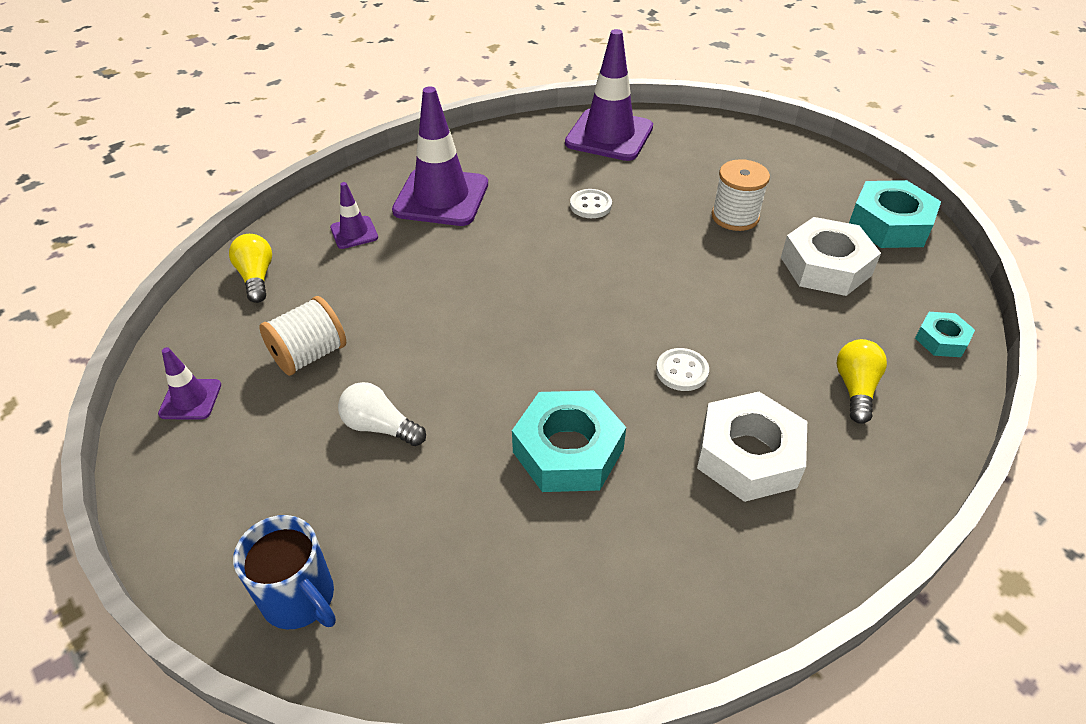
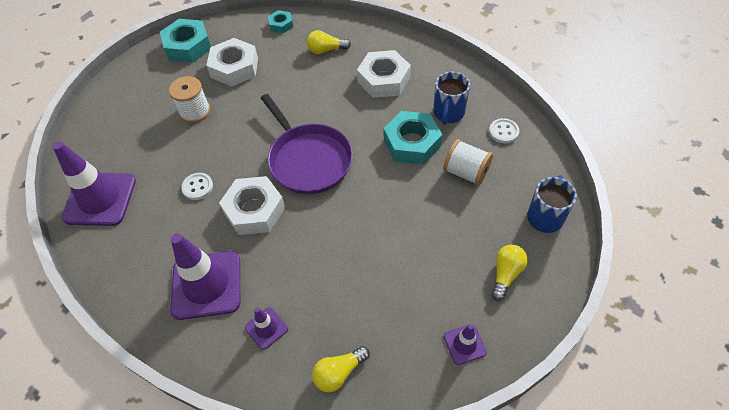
camera: 105 degrees left, 10 degrees up
white spool [259,296,346,376] -> white spool moved to [443,139,493,186]
white light bulb [338,382,426,446] -> none
white button [656,348,709,391] -> white button moved to [489,118,519,143]
none -> white nut [219,176,285,235]
none -> purple pan [261,94,353,194]
none -> blue mug [433,71,470,125]
none -> yellow light bulb [491,245,528,301]

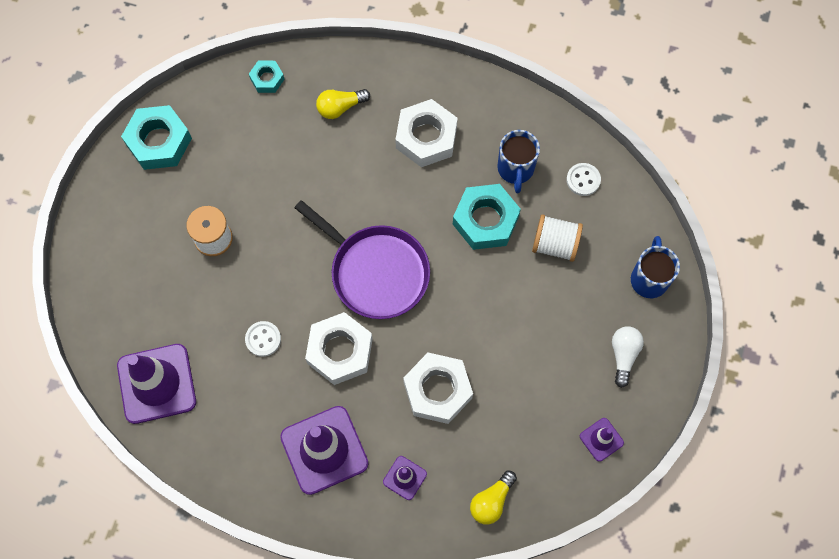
camera: 20 degrees left, 15 degrees up
white nut [206,38,258,87] -> white nut moved to [403,352,473,424]
yellow light bulb [491,245,528,301] -> white light bulb [612,326,644,388]

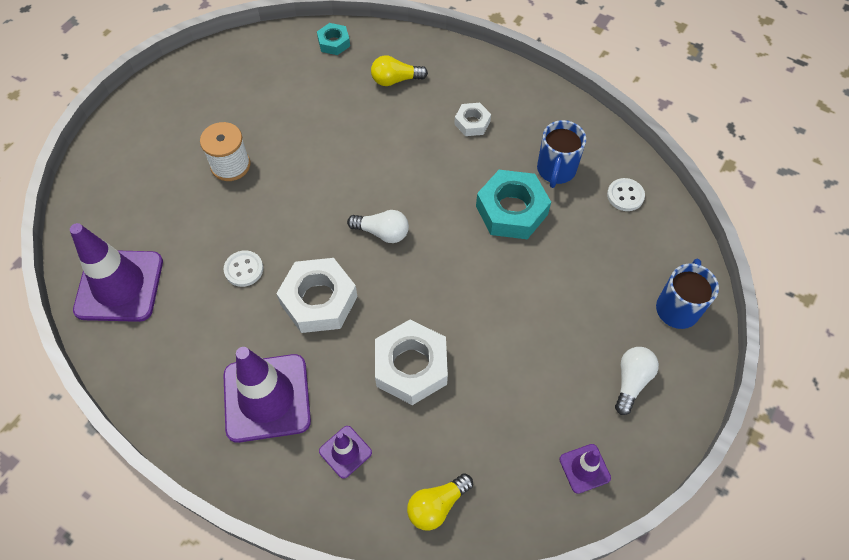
camera: 15 degrees right, 10 degrees down
turquoise nut [121,105,192,170] -> none
purple pan [295,200,430,319] -> white light bulb [347,210,409,243]
white nut [395,99,458,167] -> white nut [454,103,491,136], size x0.53
white spool [532,214,583,262] -> none

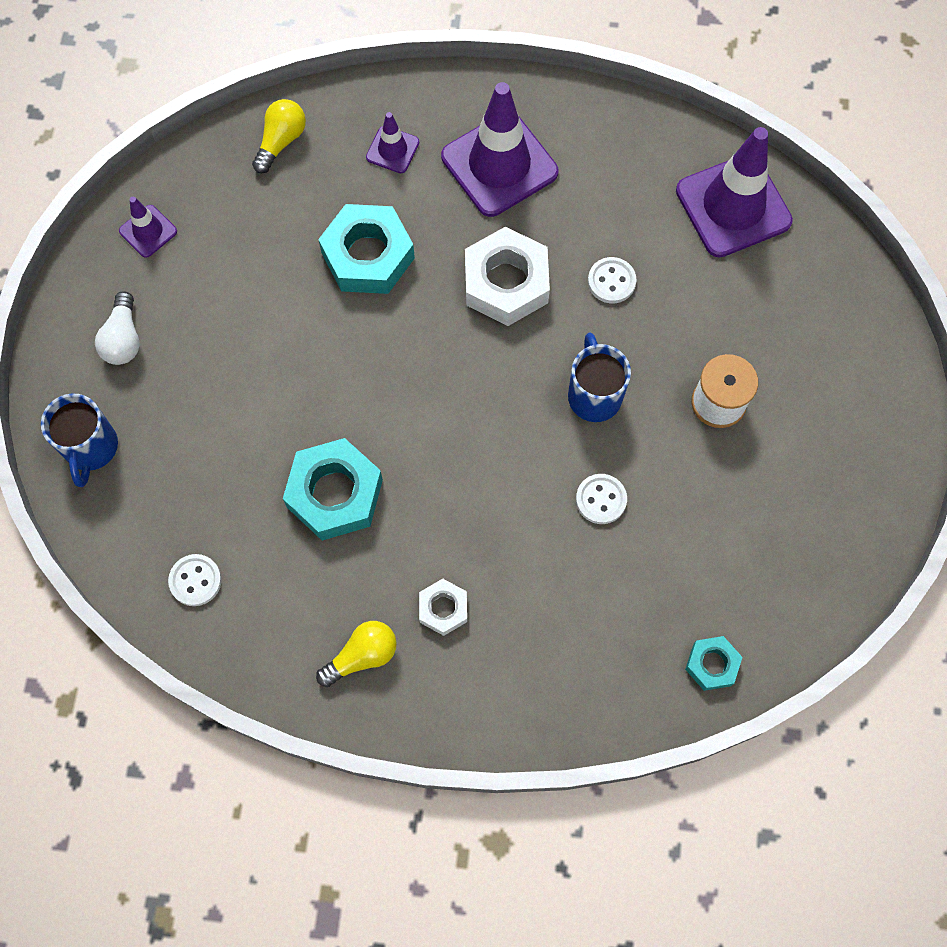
camera: 155 degrees right, 10 degrees up
white light bulb [347,210,409,243] -> none
yellow light bulb [371,56,428,86] -> yellow light bulb moved to [316,621,397,687]
white nut [375,320,448,405] -> turquoise nut [318,204,415,294]
blue mug [537,120,586,188] -> blue mug moved to [568,332,631,422]
none -> white button [576,474,627,524]

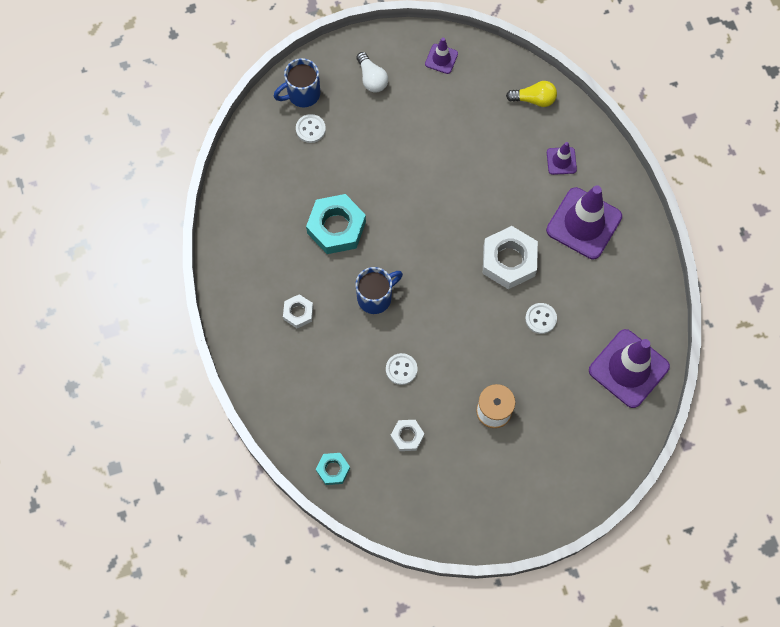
camera: 65 degrees right, 0 degrees up
white light bulb [95,291,140,365] -> white light bulb turned 90 degrees counterclockwise [357,52,388,93]
white button [168,554,222,606] -> white button moved to [296,114,326,143]
yellow light bulb [316,621,397,687] -> none
turquoise nut [318,204,415,294] -> none
blue mug [568,332,631,422] -> blue mug moved to [356,267,403,314]
none -> white nut [391,420,424,451]

